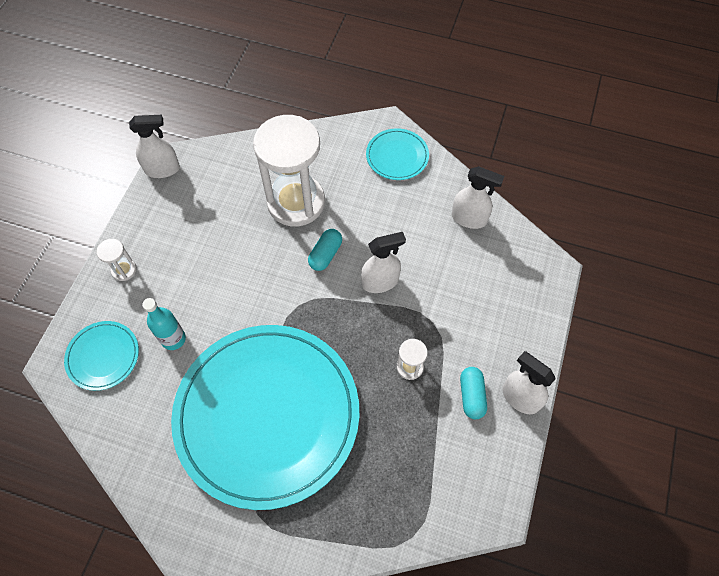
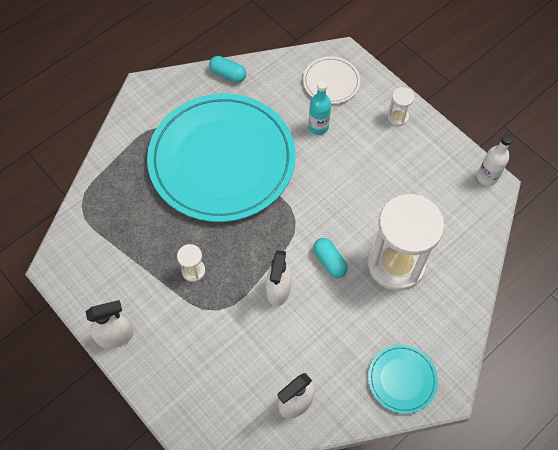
camera: 120 degrees right, 0 degrees up
turquoise plate [64,321,139,391] -> white plate [303,56,360,104]
white spray bottle [129,115,180,178] -> white bottle [477,134,513,186]
turquoise capsule [460,367,487,419] -> turquoise capsule moved to [209,56,246,83]

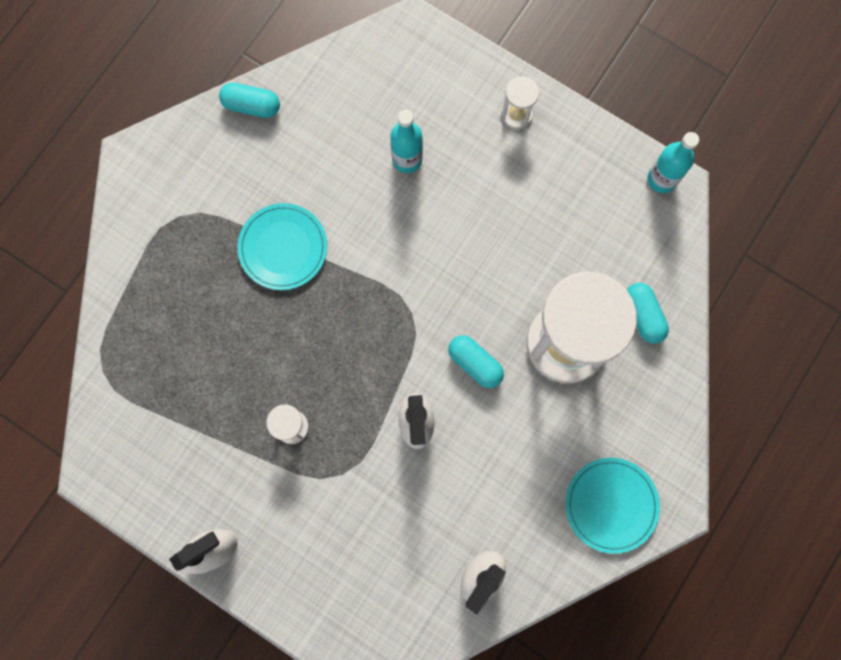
camera: 15 degrees left, 15 degrees up
turquoise plate [147,93,296,222] -> turquoise plate [237,203,327,290], size x0.41
white plate [303,56,360,104] -> none
white bottle [477,134,513,186] -> turquoise bottle [647,132,699,193]
none -> turquoise capsule [627,283,669,344]

